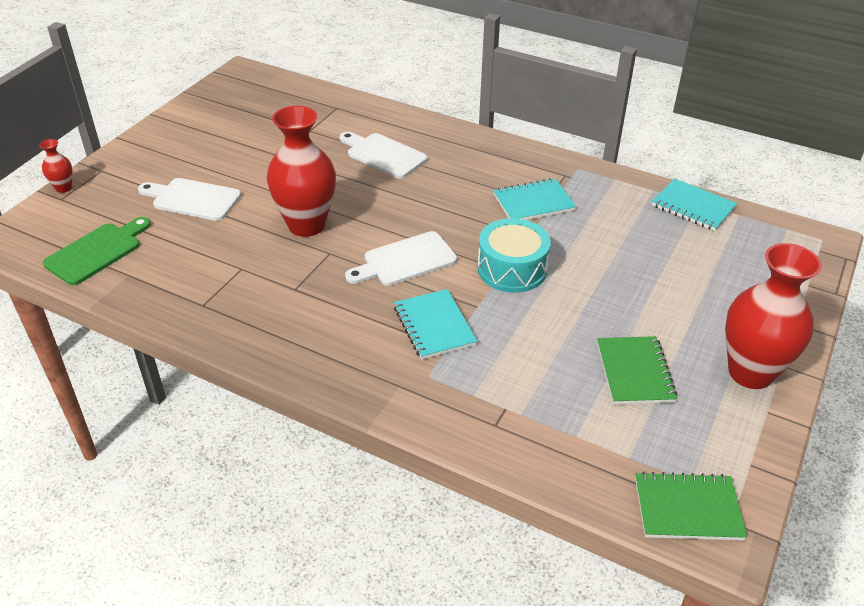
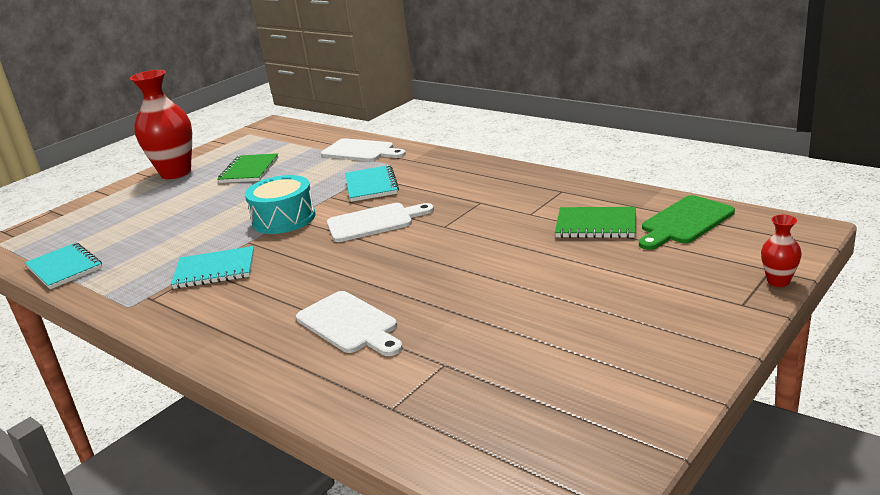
camera: 165 degrees left, 15 degrees down
white cutting board [138,178,241,221] -> white cutting board moved to [321,138,406,162]
red vase [267,106,336,237] -> none
green notebook [635,472,747,540] -> green notebook moved to [555,207,636,238]

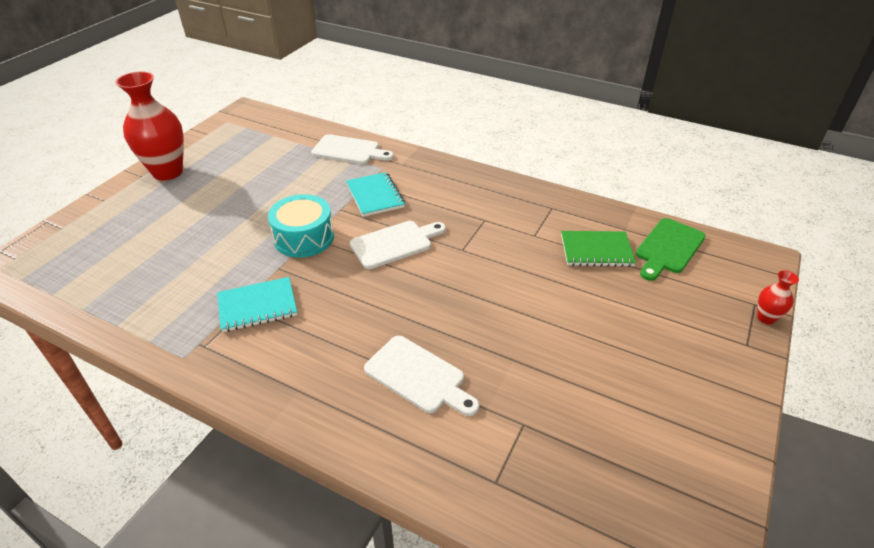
camera: 15 degrees left, 15 degrees up
turquoise notebook [25,243,102,289] -> none
green notebook [217,153,278,183] -> none

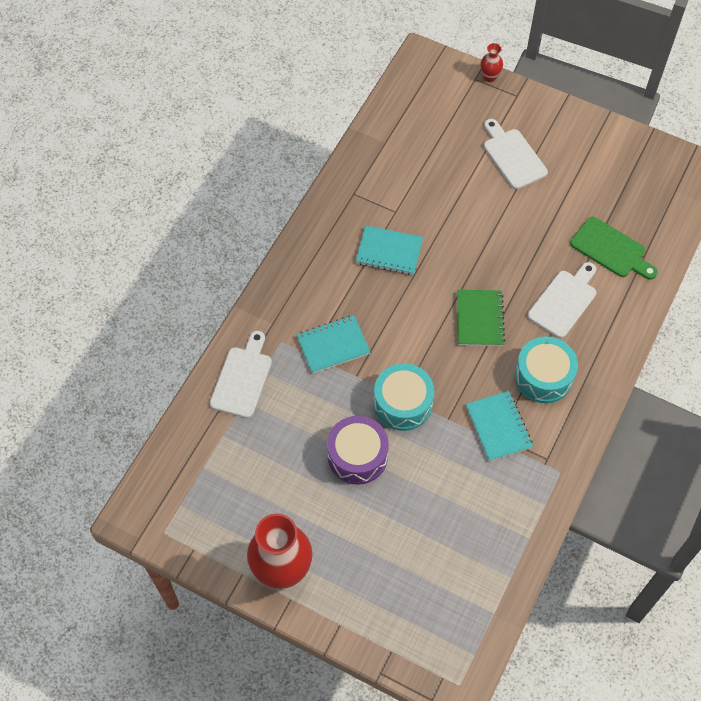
camera: 90 degrees left, 20 degrees up
white cutting board [350,221,446,269] -> white cutting board moved to [484,119,548,189]
green notebook [561,231,636,267] -> green notebook moved to [457,290,505,346]
green cutting board [636,218,706,281] -> green cutting board moved to [570,217,658,280]
none -> purple drum [327,416,389,485]
none -> turquoise notebook [356,225,423,275]
none -> turquoise drum [515,336,578,403]

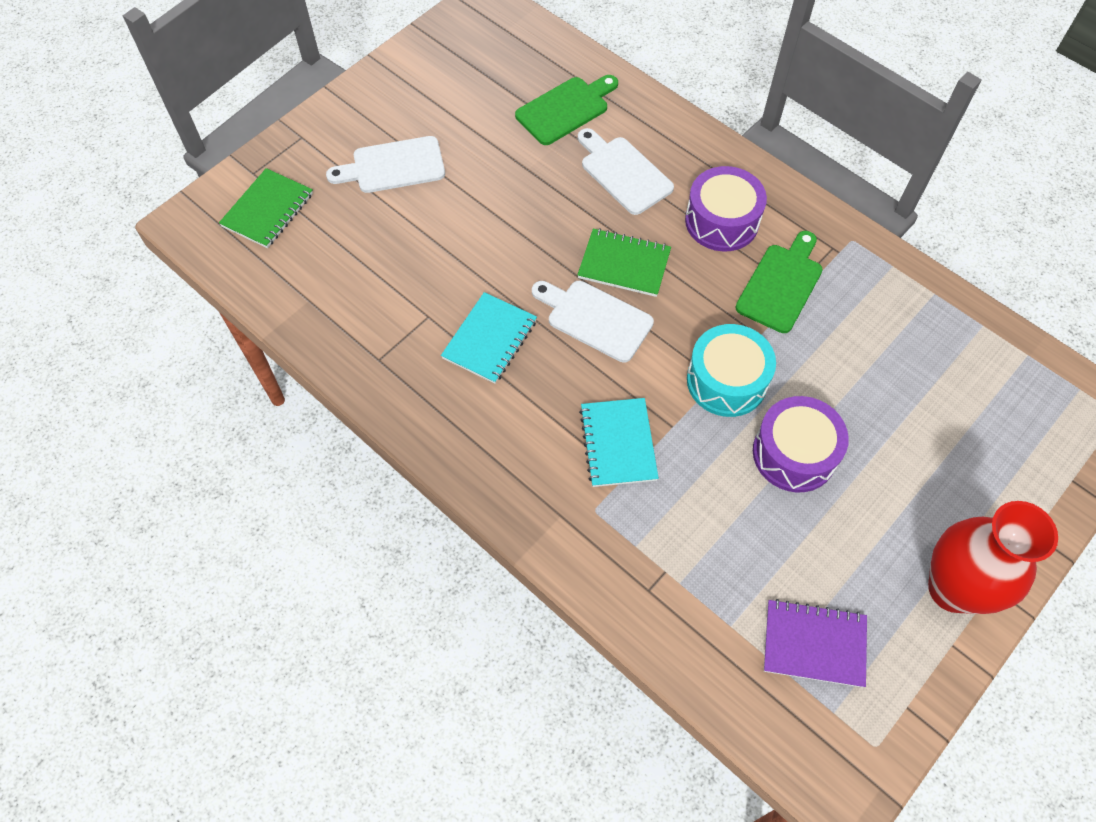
camera: 75 degrees left, 0 degrees up
white cutting board [210,331,272,418] -> white cutting board moved to [532,281,654,362]
turquoise notebook [466,391,533,461] -> green cutting board [735,231,823,333]
red vase [481,43,503,82] -> none
turquoise drum [515,336,578,403] -> purple drum [685,166,767,252]
none -> green notebook [219,168,313,248]
none -> purple notebook [764,599,867,688]

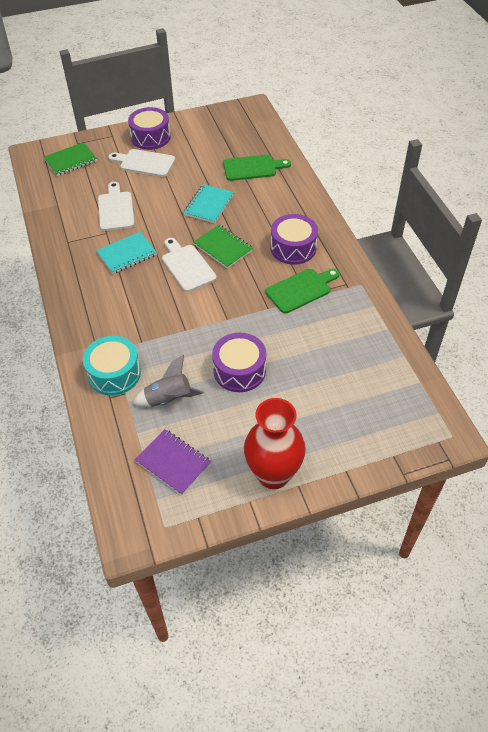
camera: 30 degrees right, 10 degrees down
white cutting board [578,128,674,215] -> white cutting board moved to [98,182,135,231]
turquoise notebook [579,398,659,487] -> turquoise notebook moved to [183,184,234,223]
turquoise drum [687,324,776,417] -> turquoise drum moved to [83,336,141,396]
none -> purple drum [128,107,171,150]
none -> grey rocket [133,355,204,407]

